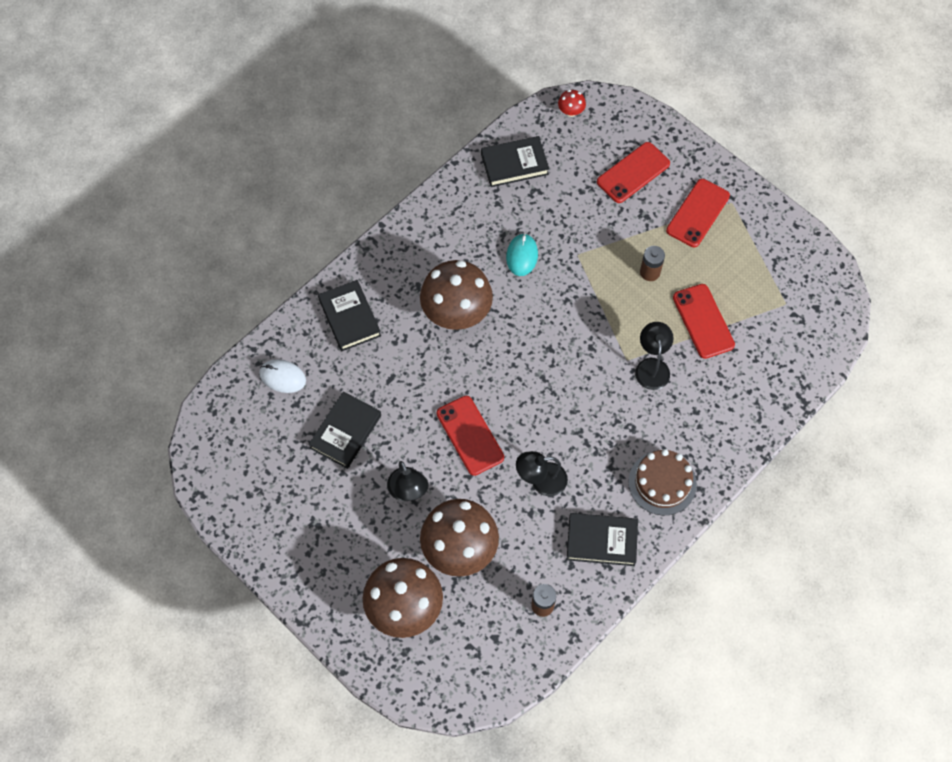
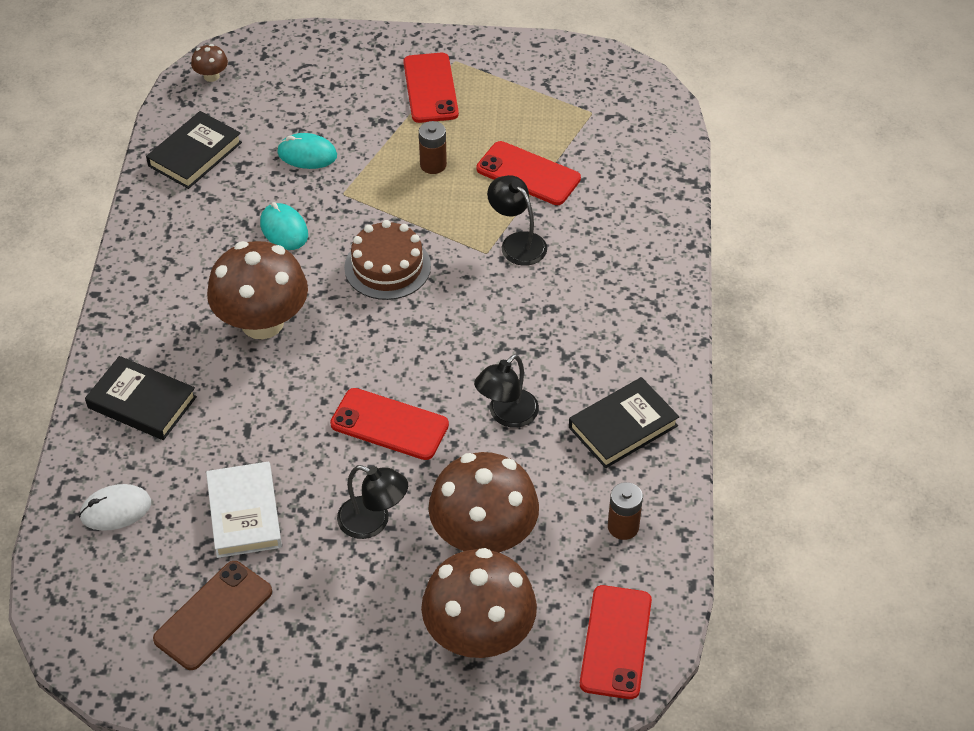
camera: 40 degrees left, 15 degrees down
black book [308,391,381,469] -> white book [206,462,282,558]
red mushroom [558,90,586,117] -> brown mushroom [191,44,228,82]
red phone [597,142,670,203] -> red phone moved to [580,585,652,699]
brown cake [628,449,697,515] -> brown cake moved to [344,220,431,300]
none -> brown phone [153,561,272,670]
none -> turquoise mouse [277,133,337,169]

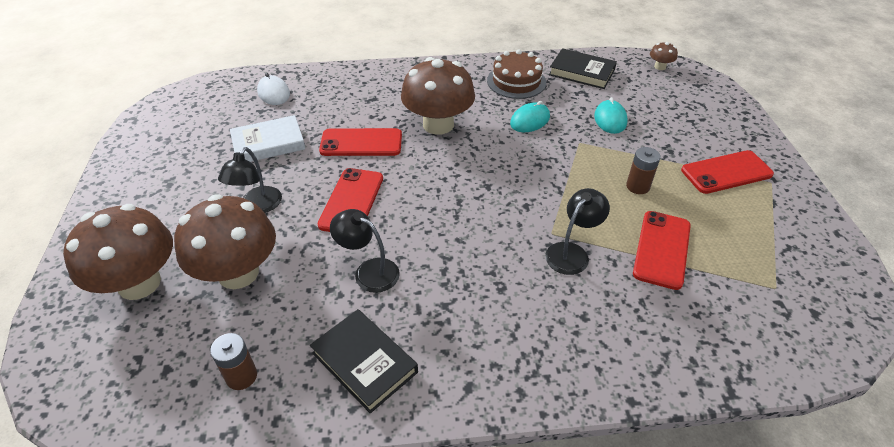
camera: 80 degrees right, 5 degrees down
black book [85,356,197,440] -> none
brown phone [153,561,272,670] -> none
brown cake [344,220,431,300] -> brown cake moved to [487,49,546,99]
red phone [580,585,652,699] -> red phone moved to [319,128,402,156]

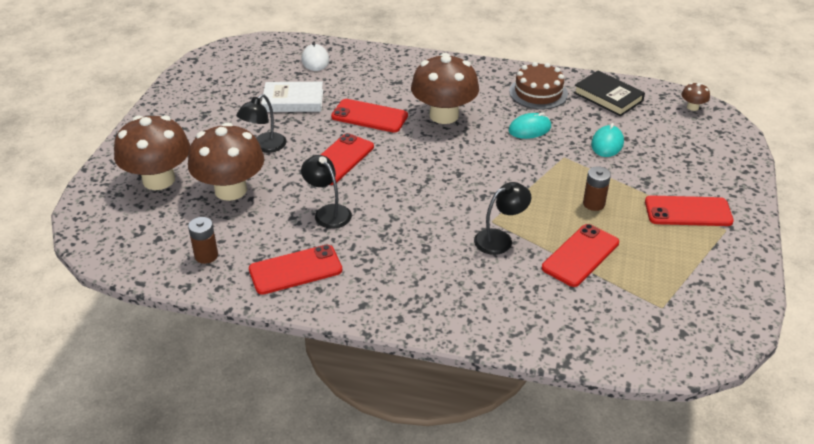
camera: 20 degrees right, 5 degrees down
black book [310,309,418,413] -> red phone [249,245,343,295]

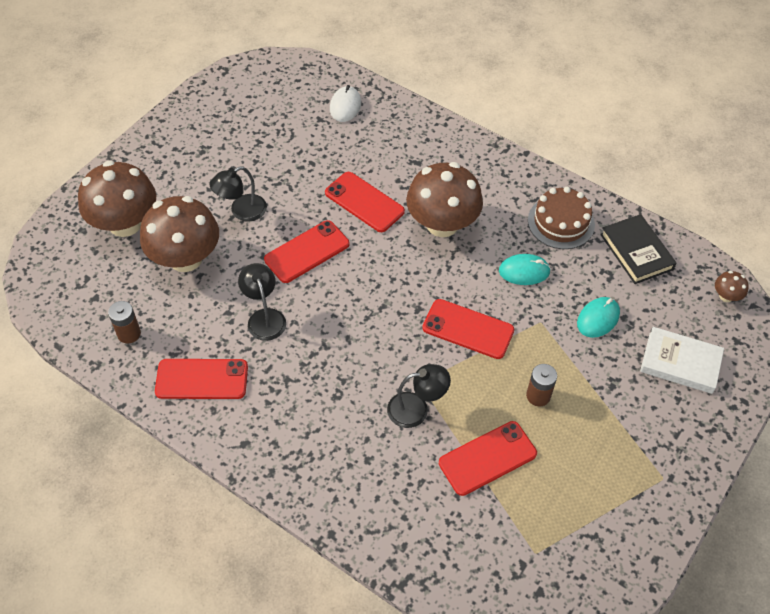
camera: 20 degrees right, 15 degrees up
white book [261,82,323,112] -> white book moved to [640,327,724,394]
red phone [645,195,734,226] -> red phone moved to [422,299,514,359]

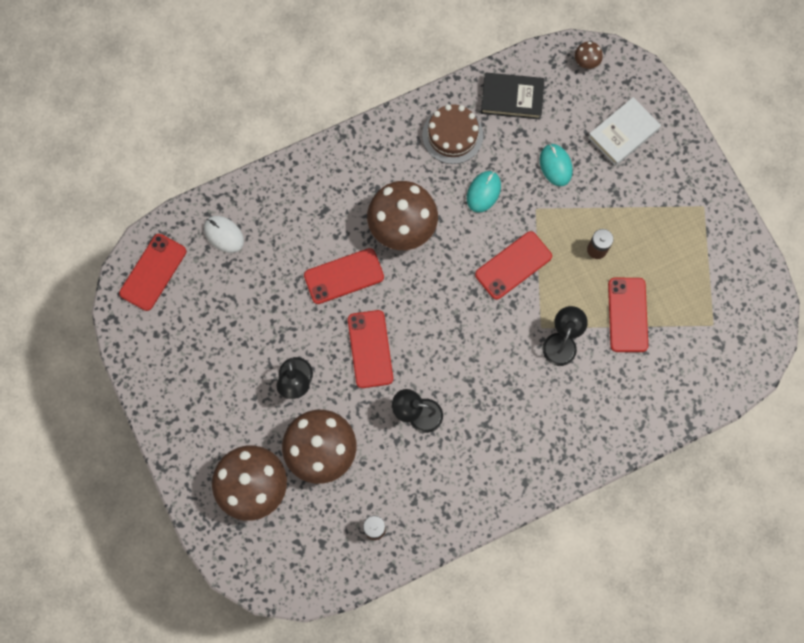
camera: 60 degrees left, 20 degrees up
red phone [155,359,248,399] -> red phone moved to [119,234,186,311]

